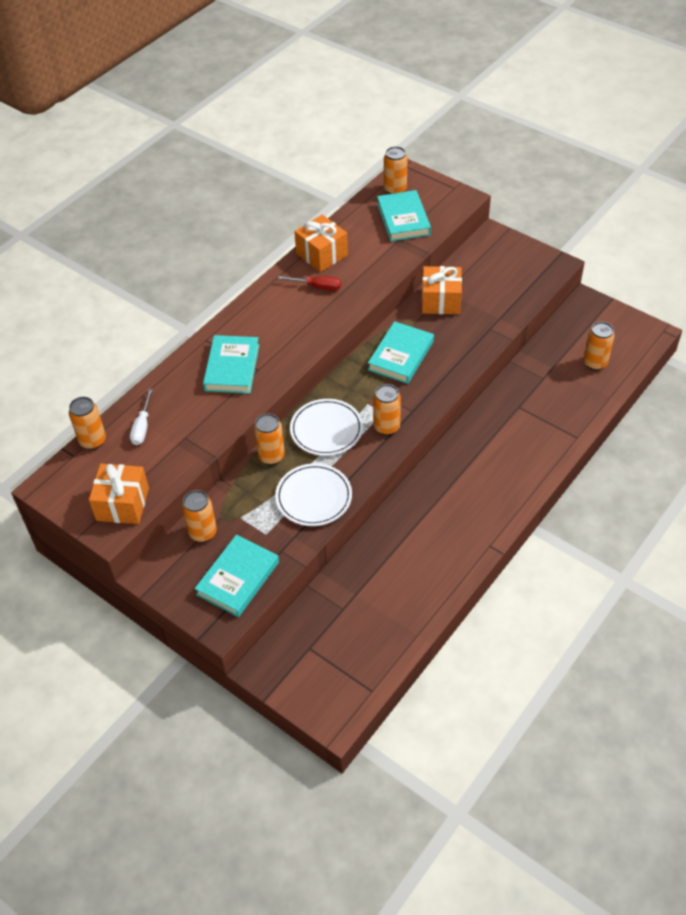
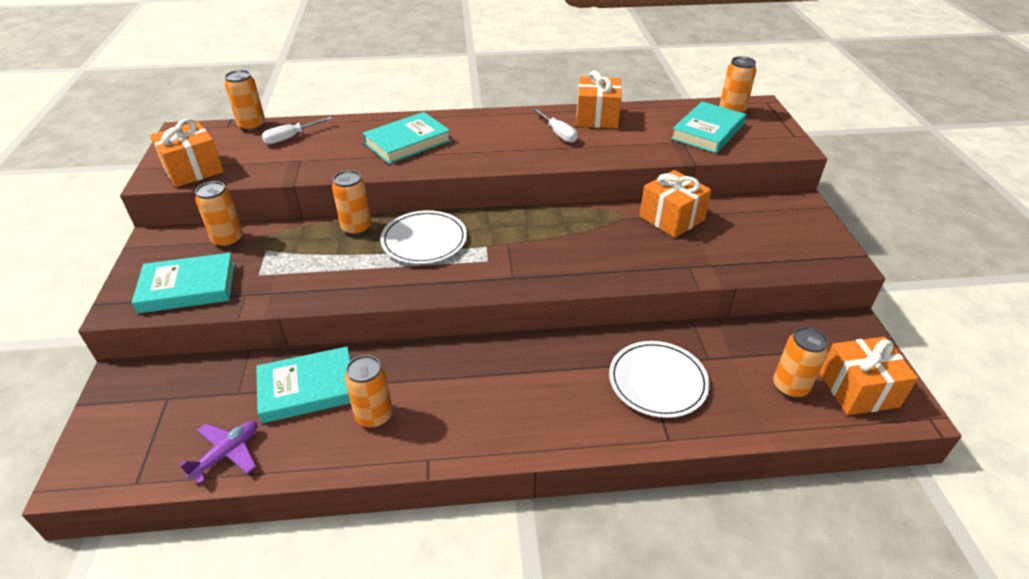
camera: 45 degrees right, 10 degrees down
white plate [275,463,352,526] -> white plate moved to [609,341,710,418]
red screwdriver [278,276,341,291] -> white screwdriver [532,108,577,143]
turquoise book [368,321,434,384] -> turquoise book moved to [256,347,351,423]
orange can [373,384,401,435] -> orange can moved to [345,355,393,429]
none -> purple plane [180,421,257,484]
none -> orange gift [819,337,918,415]

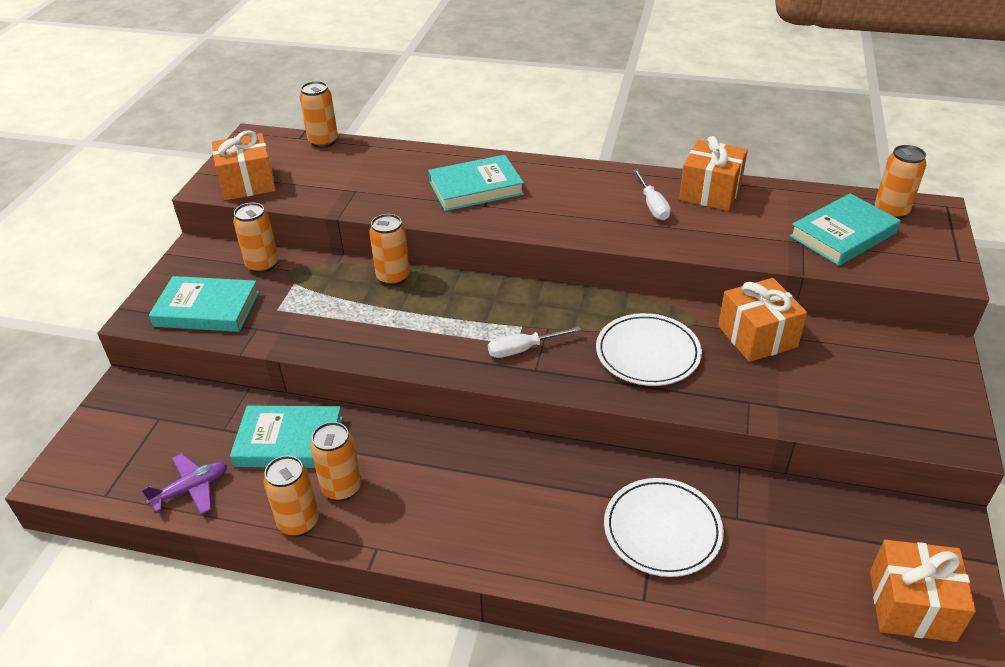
camera: 20 degrees right, 0 degrees up
white screwdriver [262,117,332,144] -> white screwdriver moved to [488,326,581,358]
white plate [380,210,467,264] -> white plate moved to [596,313,702,386]
orange can [773,327,829,399] -> orange can moved to [264,455,319,536]

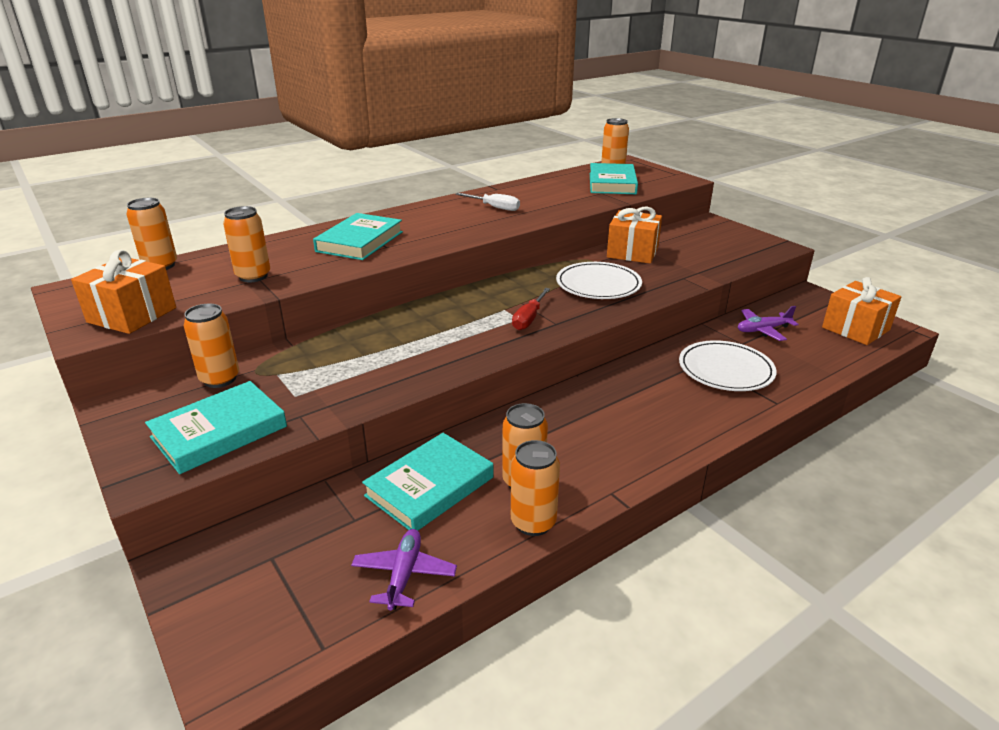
camera: 50 degrees left, 10 degrees down
orange can [369,214,410,286] -> orange can moved to [223,206,270,282]
white screwdriver [488,326,581,358] -> red screwdriver [512,288,550,330]
orange gift [679,136,748,211] -> none
none -> purple plane [738,306,799,341]

